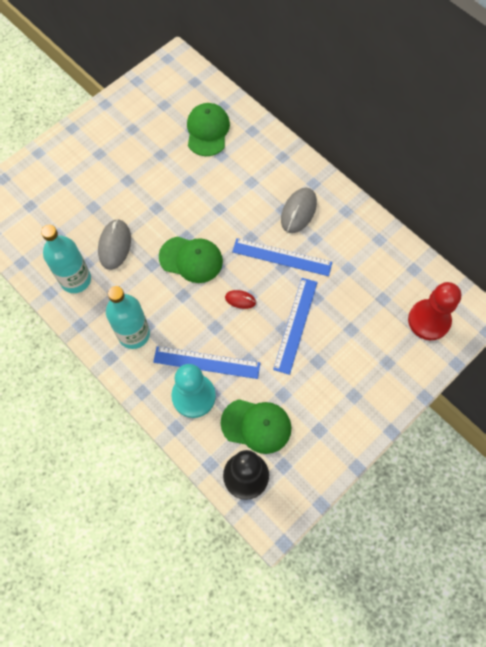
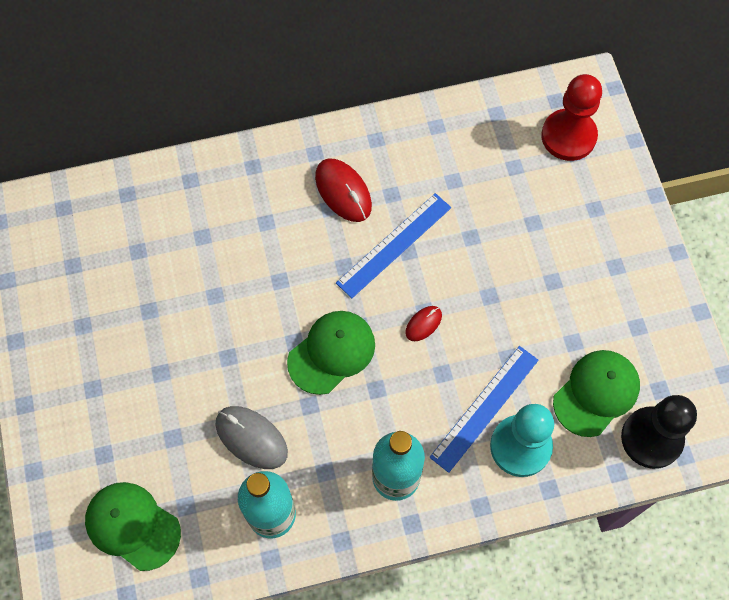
camera: 60 degrees left, 0 degrees up
green cap [187,103,230,156] -> green cap moved to [85,482,181,571]
blue ruler [273,278,318,375] -> none
grey mouse [281,188,317,233] -> red mouse [315,159,372,222]

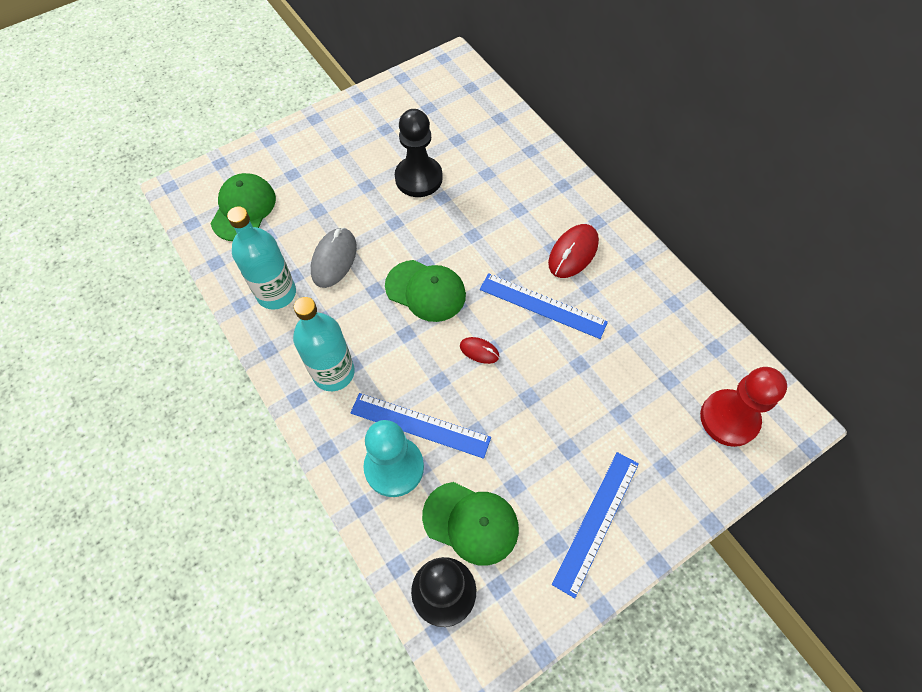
camera: 70 degrees right, 5 degrees down
none -> black pawn [395,109,443,197]
none -> blue ruler [552,452,639,598]

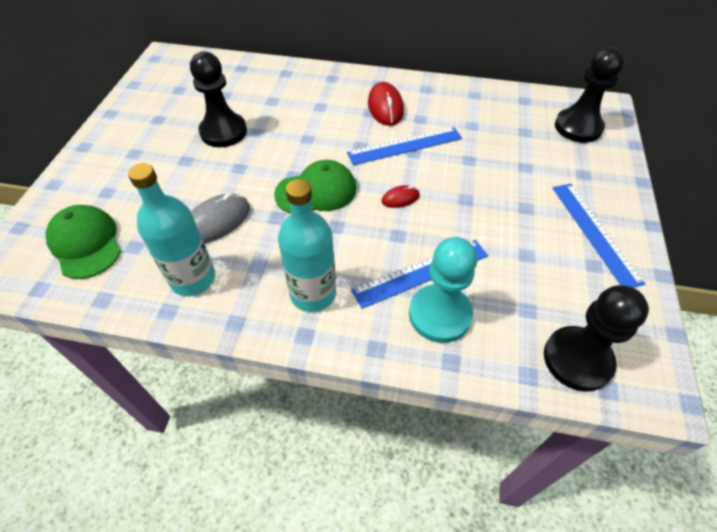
camera: 45 degrees left, 10 degrees down
grey mouse [311,228,357,288] -> grey mouse turned 75 degrees clockwise [191,193,250,243]
green cap [422,482,519,566] -> none
red pawn [700,367,787,447] -> black pawn [555,47,624,143]

